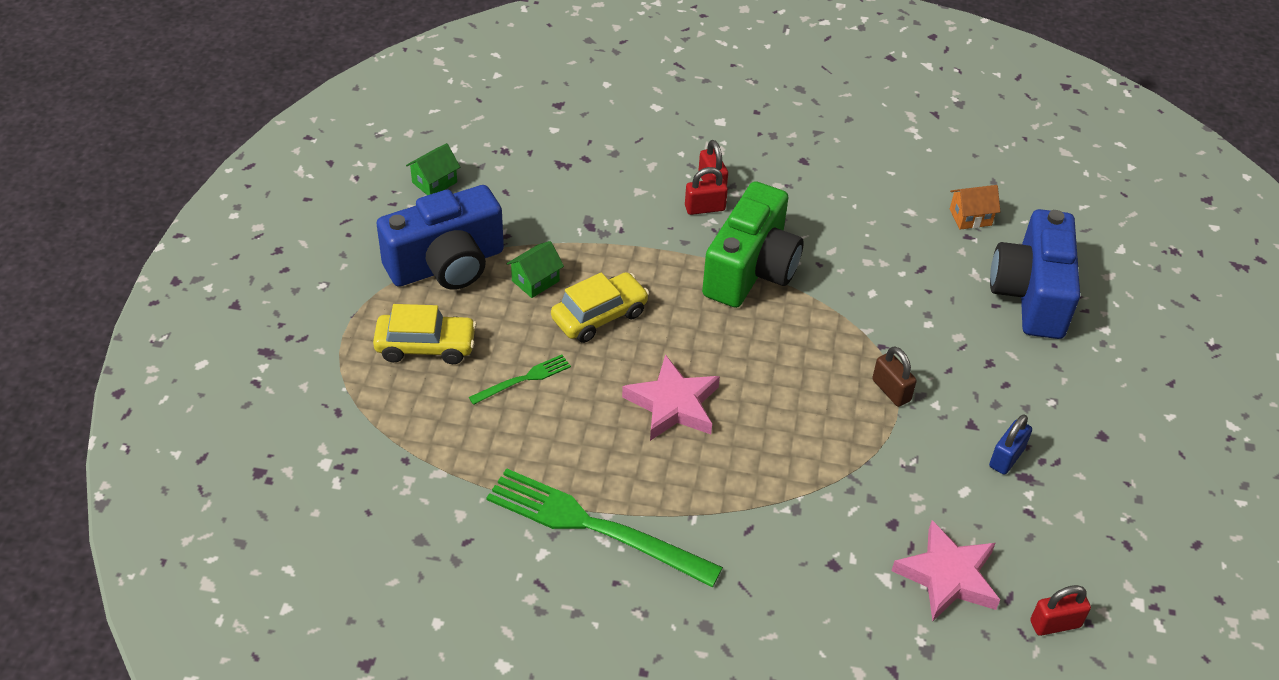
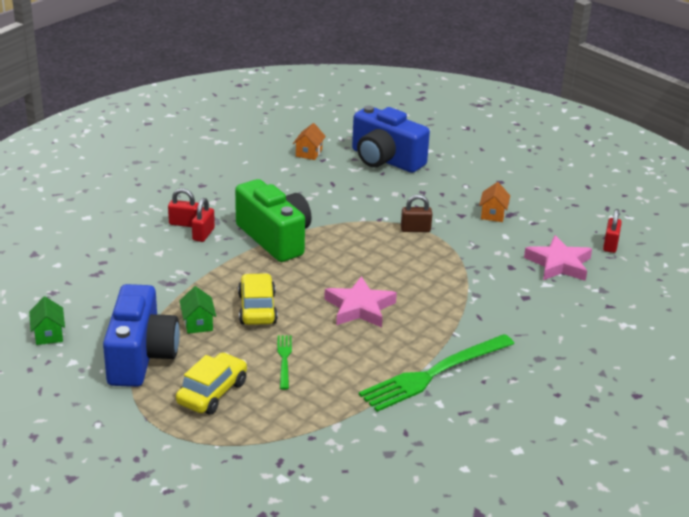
camera: 60 degrees left, 15 degrees down
blue padlock [989,414,1032,475] -> orange house [479,182,510,222]

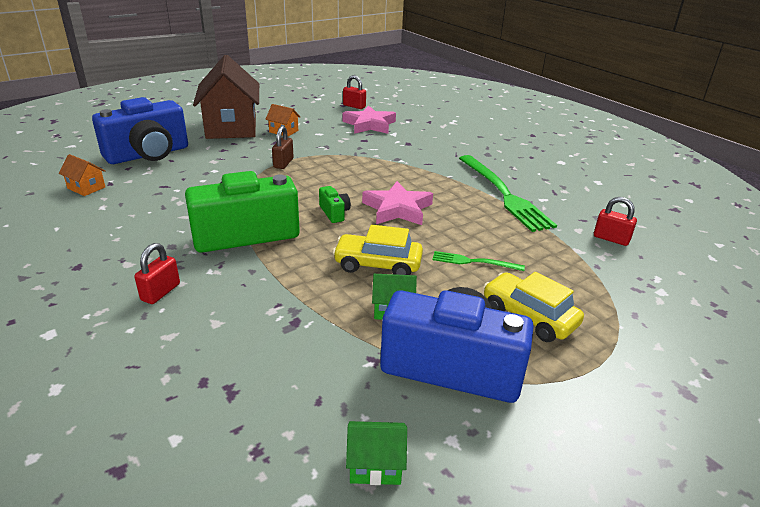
camera: 75 degrees left, 0 degrees up
red padlock [192,198,215,242] -> red padlock moved to [594,197,637,246]
none -> brown house [193,55,259,139]
none -> green camera [319,186,351,223]

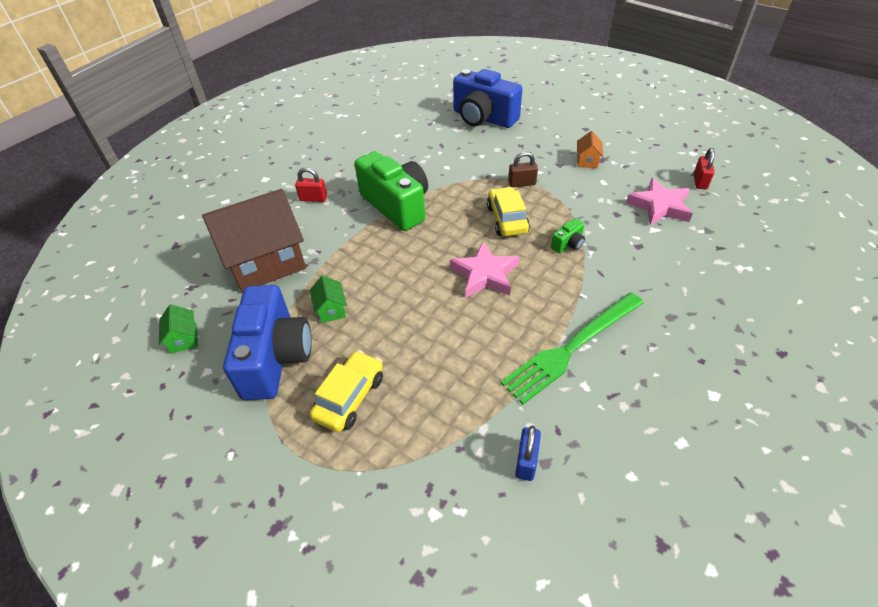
camera: 75 degrees right, 15 degrees up
orange house [58,154,105,196] -> none
brown house [193,55,259,139] -> brown house moved to [202,189,306,292]
green camera [319,186,351,223] -> green camera moved to [551,218,585,253]
yellow car [333,225,423,275] -> yellow car moved to [487,187,530,236]
green fork [432,251,525,271] -> none
red padlock [594,197,637,246] -> blue padlock [515,426,541,481]

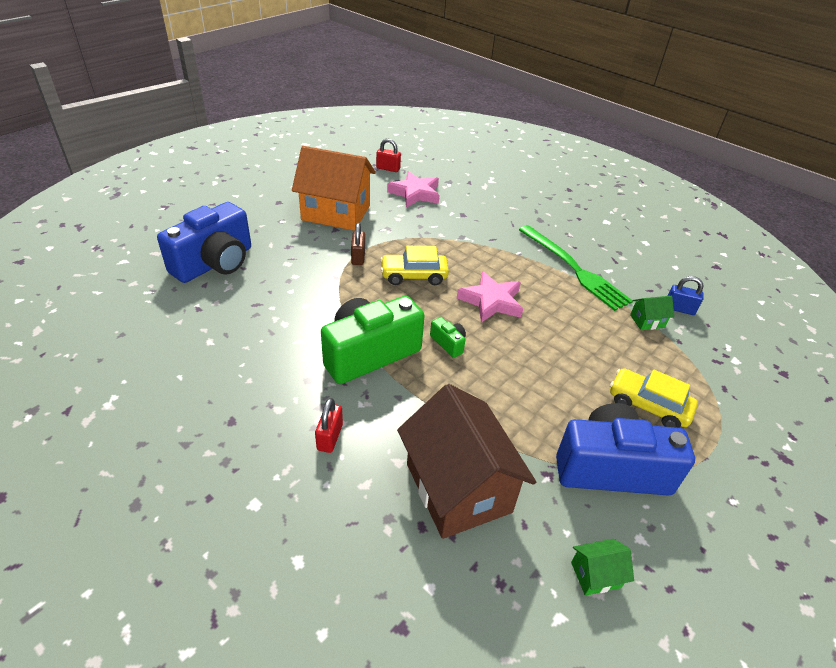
camera: 90 degrees left, 5 degrees down
green house [310,276,347,323] -> green house moved to [630,296,674,330]
green camera [551,218,585,253] -> green camera moved to [430,317,466,358]
orange house [577,131,603,168] -> orange house [292,146,376,231], size x2.46

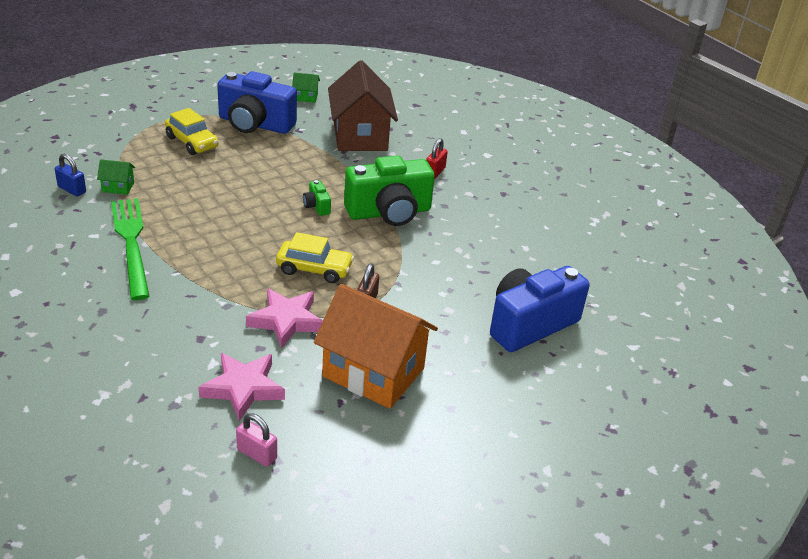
camera: 165 degrees left, 5 degrees down
red padlock [376,139,401,172] -> pink padlock [236,413,277,467]
pink star [457,271,523,323] -> pink star moved to [246,288,323,348]

